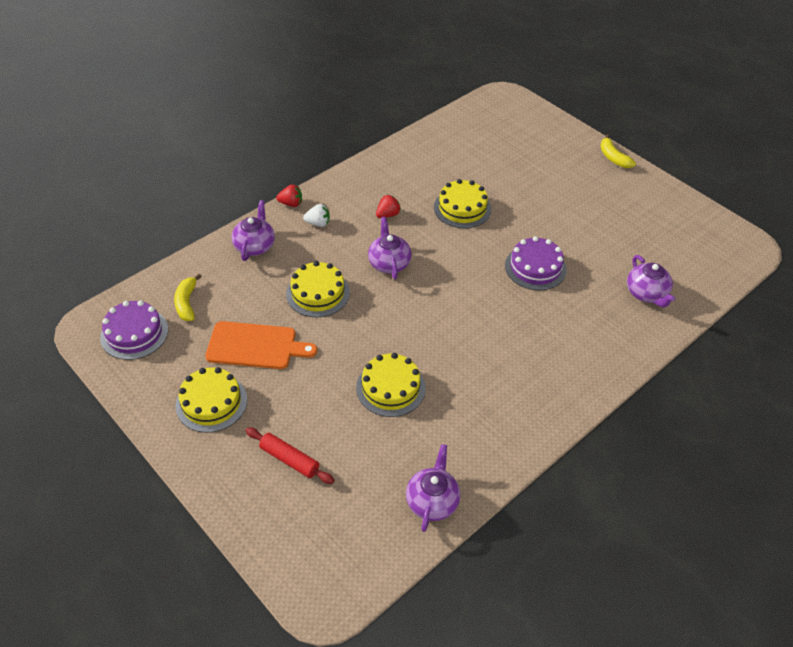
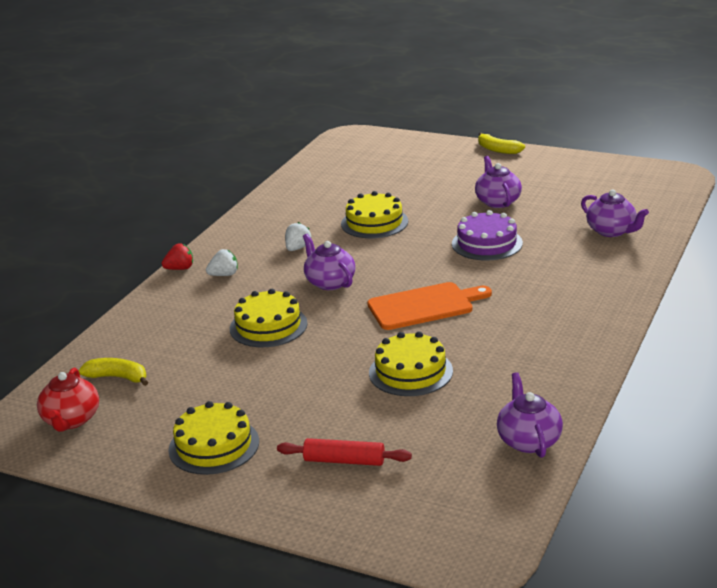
camera: 20 degrees left, 20 degrees down
purple cake [100,300,168,360] -> red teapot [37,368,99,432]
yellow banana [174,274,202,321] -> yellow banana turned 135 degrees clockwise [78,358,148,386]
orange cutting board [205,321,317,369] -> orange cutting board moved to [367,282,492,330]
purple teapot [232,200,275,261] -> purple teapot moved to [475,156,522,208]
red strawberry [376,195,401,218] -> white strawberry [285,222,312,251]

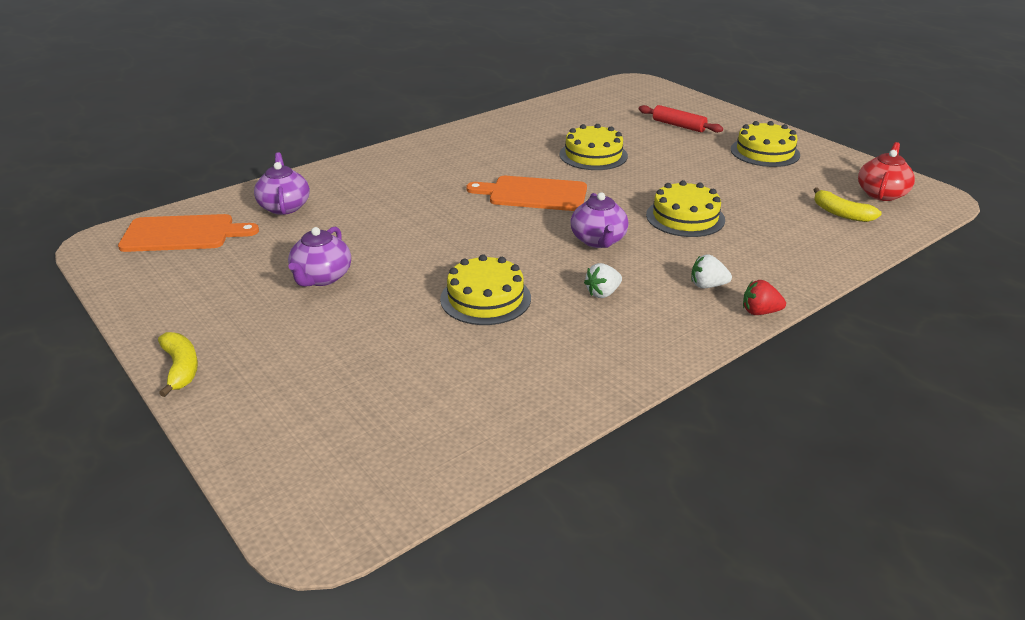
camera: 155 degrees left, 5 degrees up
purple cake [452,210,523,261] -> none
purple teapot [497,372,563,458] -> none
none -> orange cutting board [118,214,259,252]

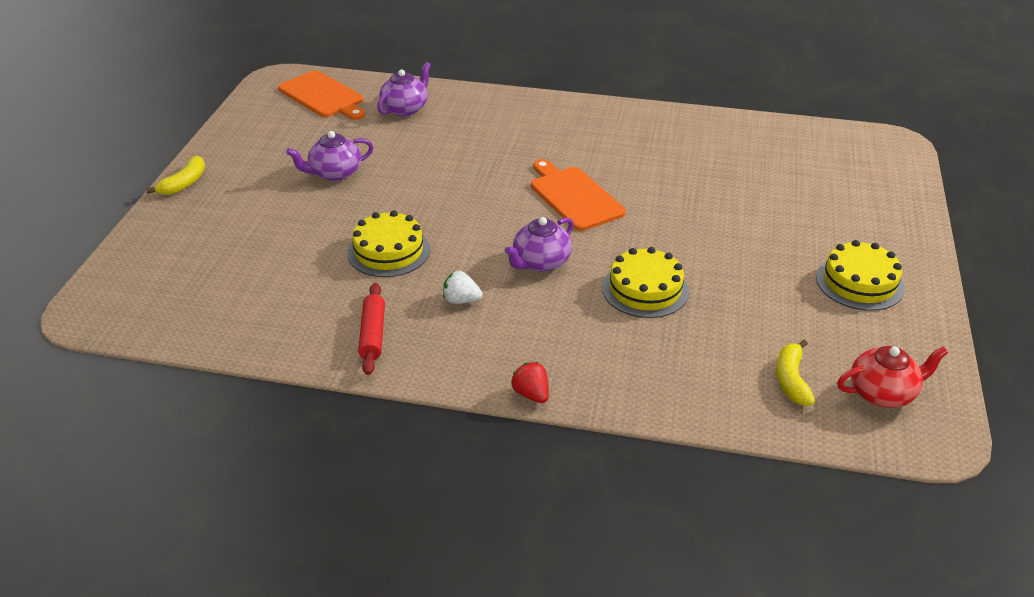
camera: 50 degrees right, 5 degrees up
yellow cake [559,124,628,170] -> none
red rolling pin [639,105,723,133] -> red rolling pin moved to [358,283,385,375]
white strawberry [691,254,732,288] -> none

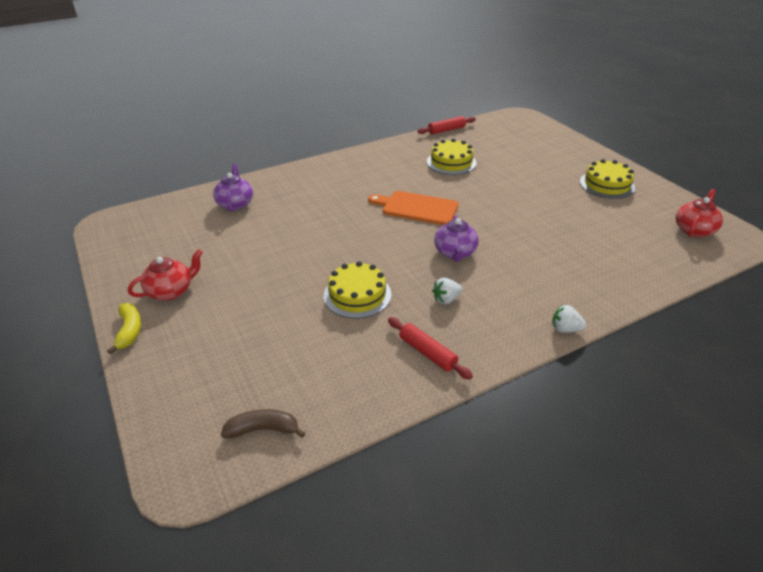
camera: 40 degrees left, 0 degrees up
orange cutting board [278,70,365,120] -> none
purple teapot [286,131,373,181] -> none
red strawberry [511,362,549,403] -> white strawberry [552,305,587,333]
yellow cake [602,247,689,318] -> yellow cake moved to [427,139,476,175]
yellow banana [776,340,815,406] -> none
none -> red teapot [128,249,203,301]
none -> brown banana [221,409,305,438]
none -> red rolling pin [418,116,476,134]

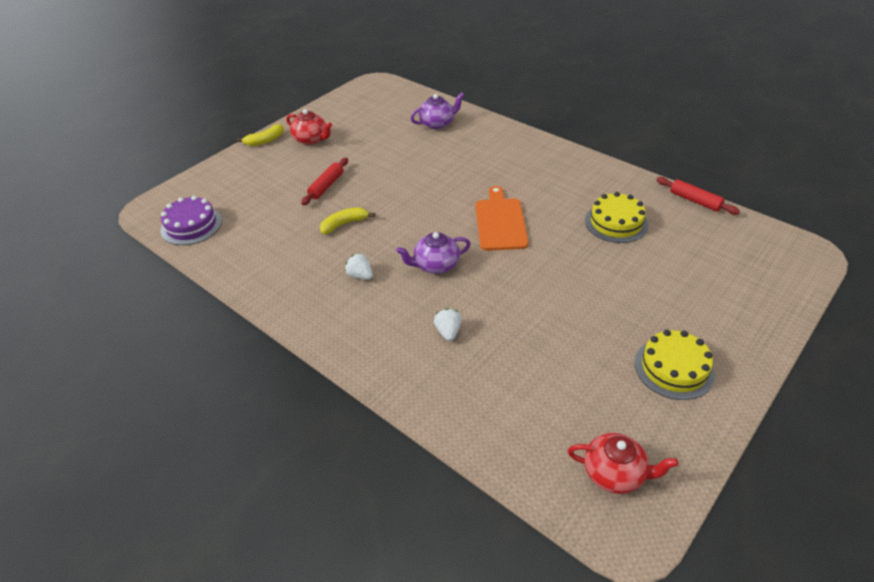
camera: 70 degrees right, 5 degrees up
brown banana [221,409,305,438] -> purple cake [160,196,222,245]
yellow cake [324,261,391,319] -> yellow banana [320,207,375,234]
red rolling pin [388,317,473,379] -> red rolling pin moved to [301,158,348,205]
white strawberry [552,305,587,333] -> white strawberry moved to [434,308,462,341]

